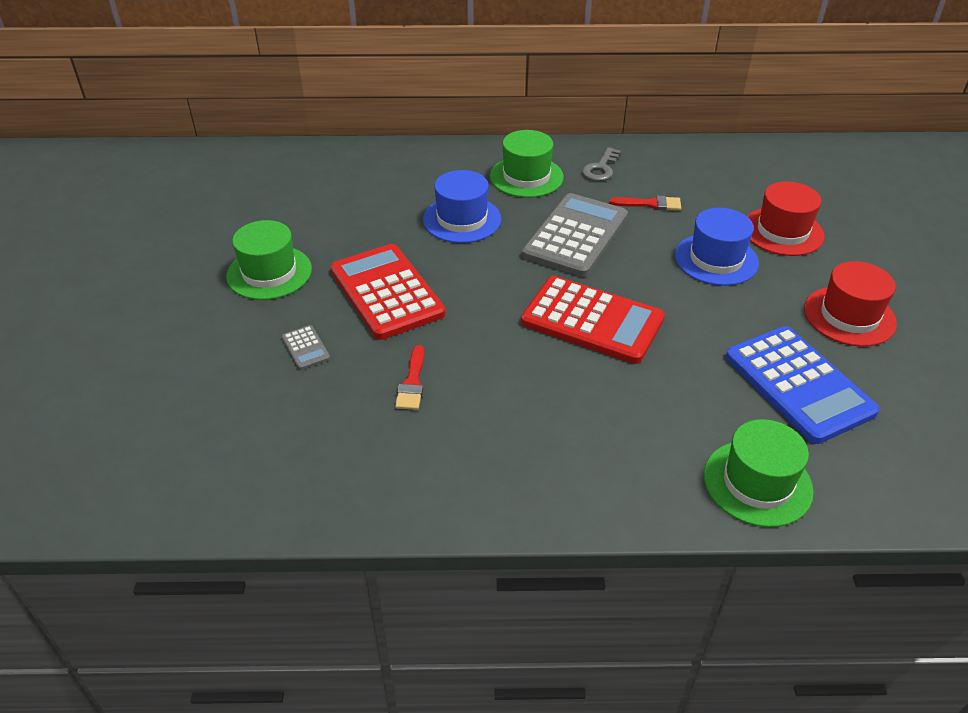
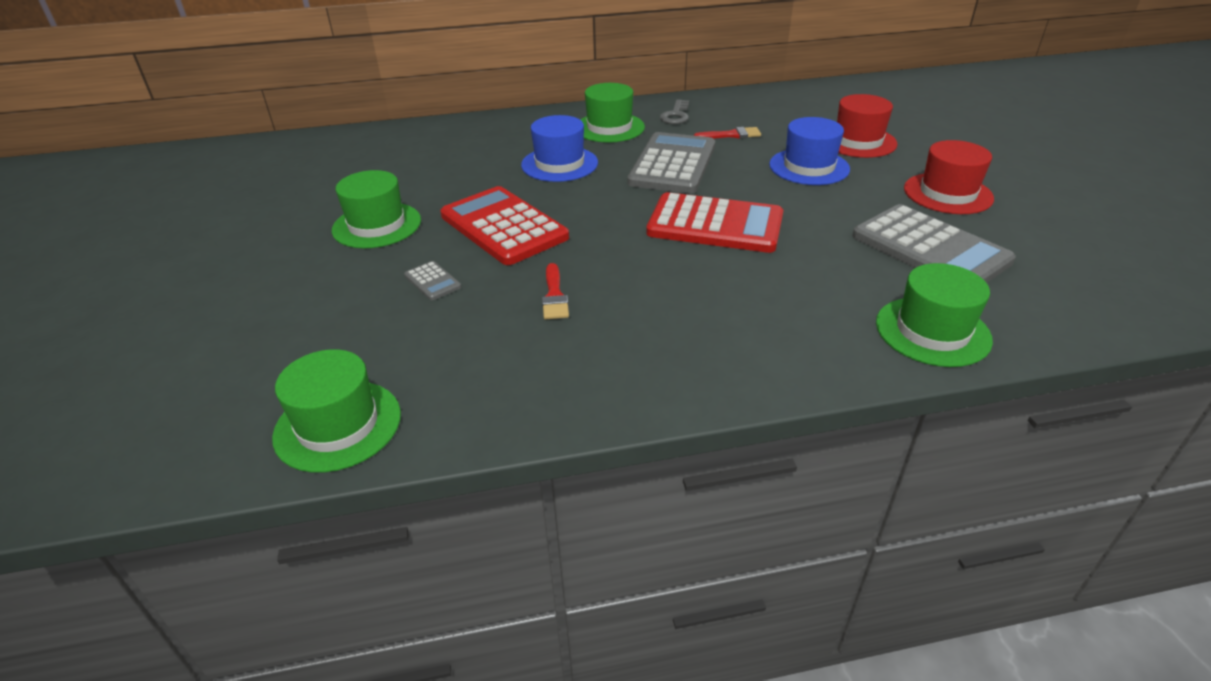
camera: 10 degrees left, 5 degrees down
blue calculator [725,326,880,444] -> grey calculator [852,204,1016,283]
none -> green hat [272,349,401,473]

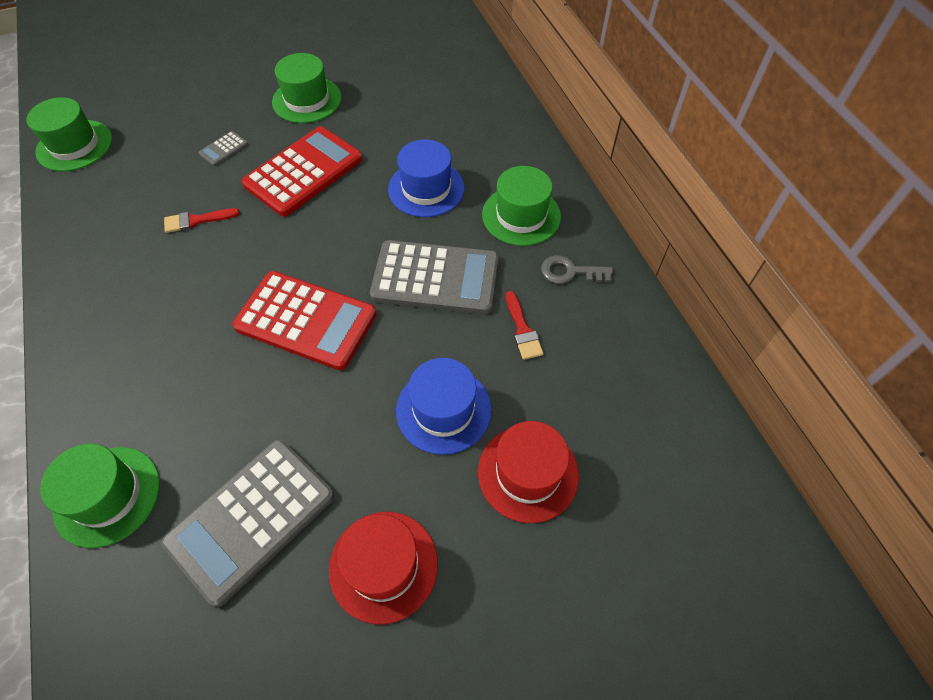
camera: 80 degrees right, 20 degrees up
red calculator [646,192,783,253] -> red calculator turned 75 degrees counterclockwise [232,271,377,370]

